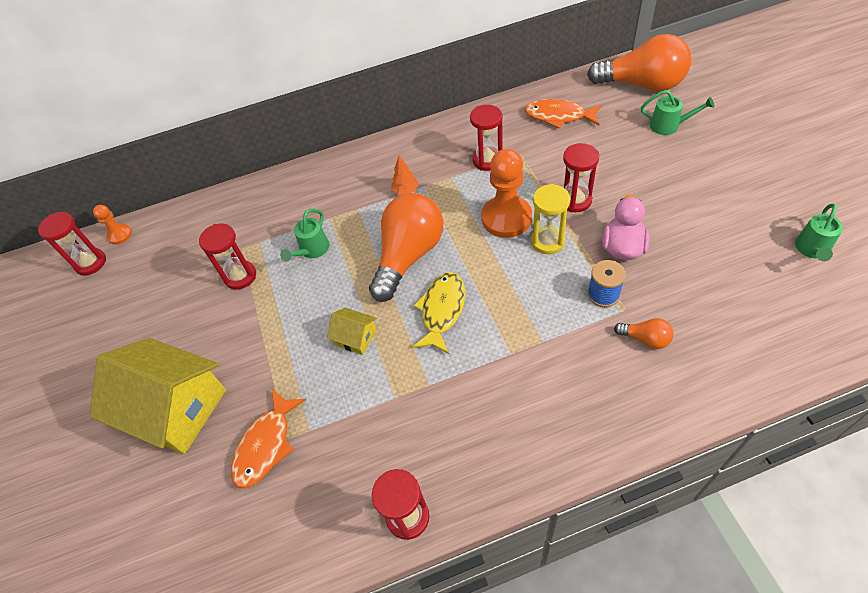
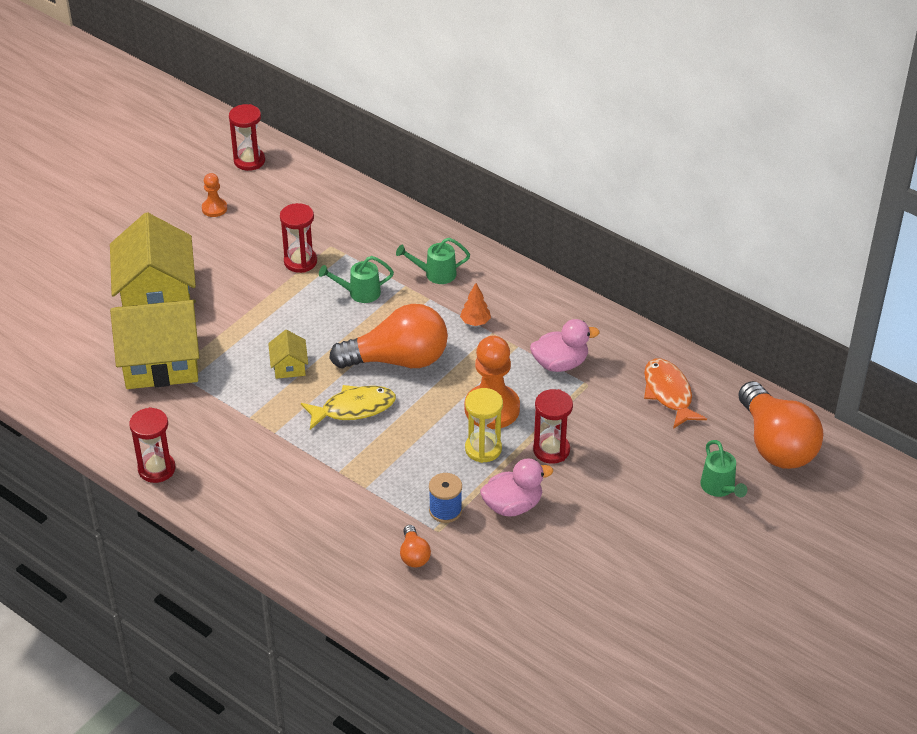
camera: 50 degrees right, 10 degrees down
orange pawn [93,205,132,245] -> orange pawn moved to [202,173,227,217]
orange fish [231,389,306,488] -> yellow house [110,299,199,389]
red hourglass [470,105,503,171] -> pink duck [530,319,600,372]
green watering can [795,204,843,261] -> green watering can moved to [396,238,470,284]

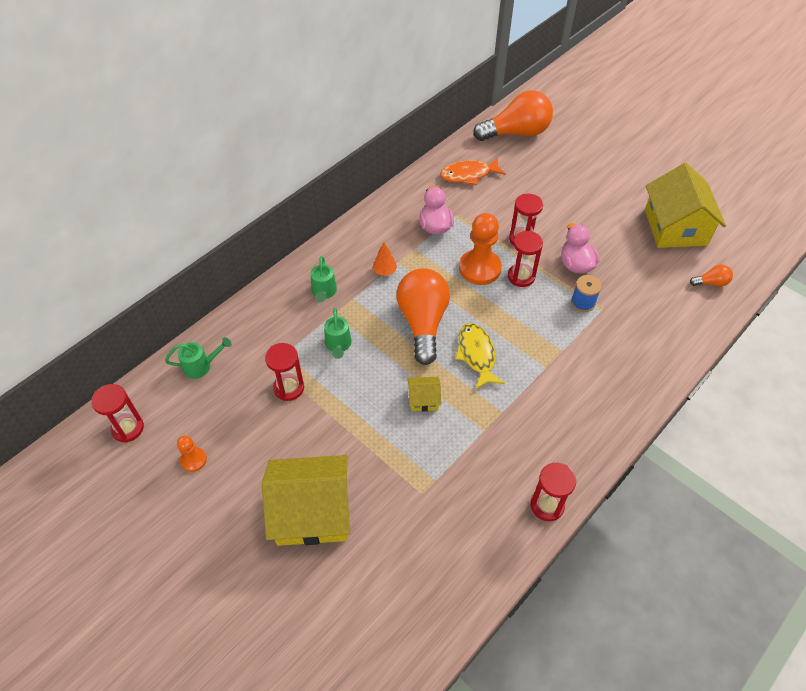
camera: 85 degrees left, 10 degrees up
yellow house [110,299,199,389] -> yellow house moved to [645,163,726,248]
orange light bulb [400,525,431,568] -> orange light bulb moved to [690,264,733,287]
yellow hourglass [465,388,503,463] -> red hourglass [508,231,543,287]
green watering can [700,440,747,497] -> green watering can moved to [165,337,232,379]

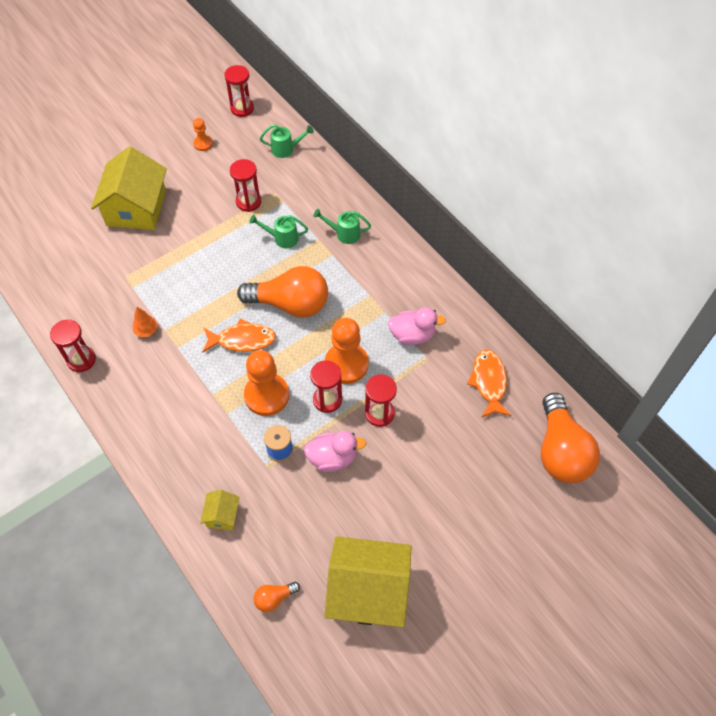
camera: 100 degrees right, 5 degrees up
green watering can [165,337,232,379] -> green watering can turned 90 degrees counterclockwise [260,124,314,158]
orange tree [373,243,397,276] -> orange tree moved to [133,307,158,337]
yellow house [408,377,441,412] -> yellow house moved to [200,490,240,530]
yellow fish [455,323,505,390] -> orange fish [202,319,276,353]
orange light bulb [690,264,733,287] -> orange light bulb turned 60 degrees clockwise [254,582,300,612]
none -> orange pawn [244,350,289,416]

